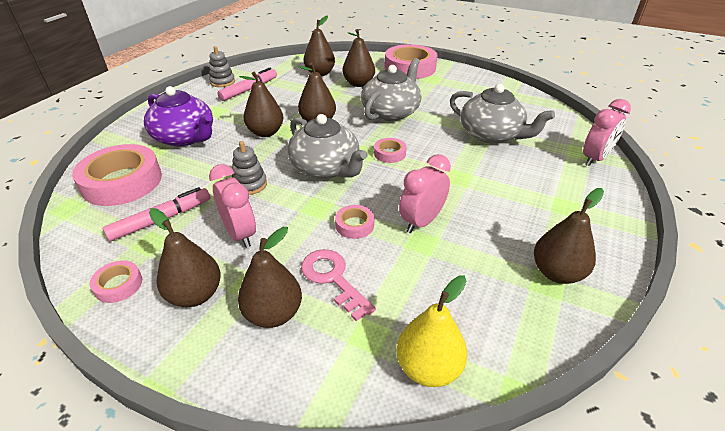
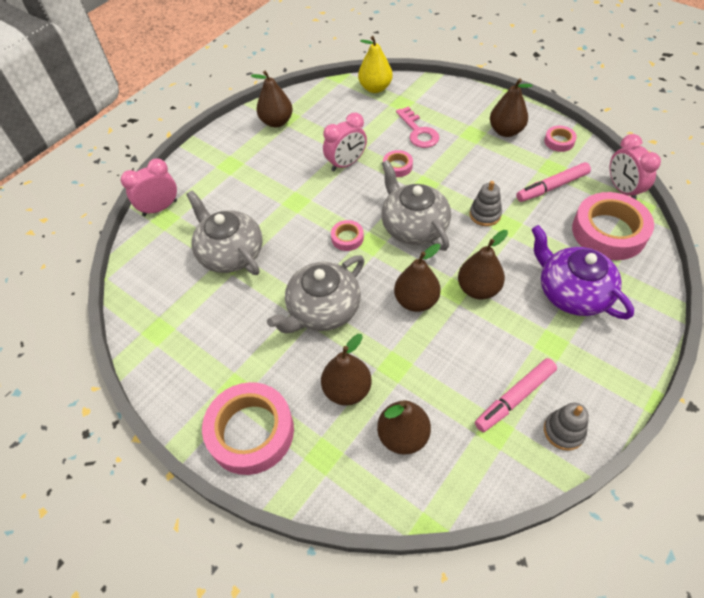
camera: 165 degrees left, 15 degrees up
pink clock [209,164,256,248] -> pink clock moved to [610,134,661,199]
brown pear [238,227,302,328] -> none

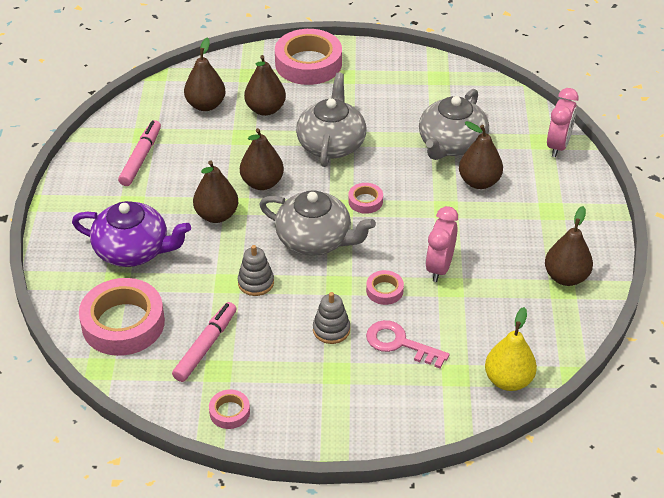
camera: 140 degrees right, 10 degrees down
grey teapot [186,190,263,275] -> grey teapot turned 105 degrees clockwise [419,89,489,160]
brown pear [490,79,533,137] -> brown pear moved to [459,121,503,189]
grey stacking toy [544,402,589,451] -> grey stacking toy moved to [313,292,350,344]
pink clock [610,134,661,199] -> none

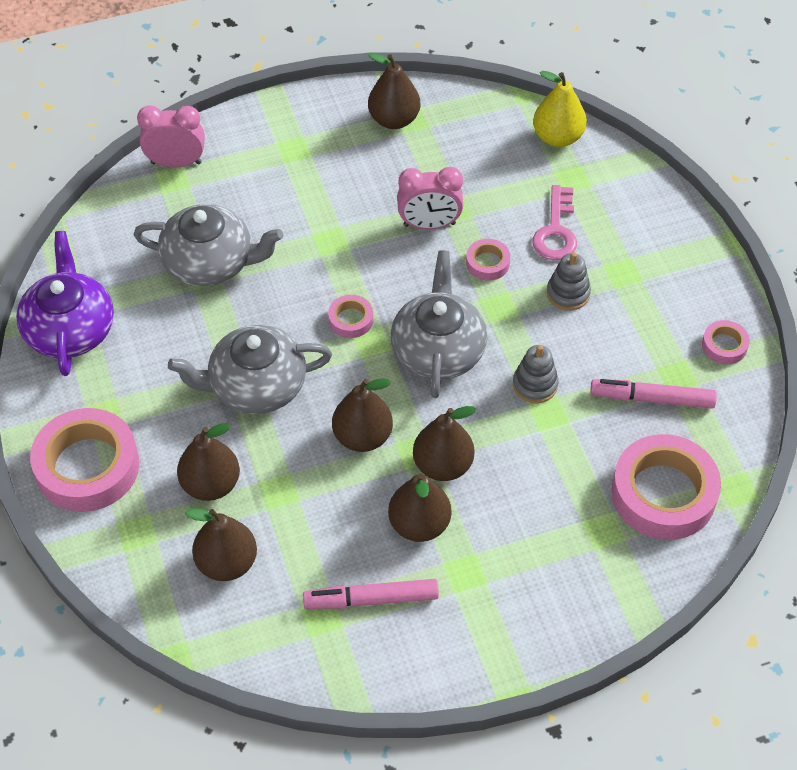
camera: 110 degrees left, 10 degrees up
purple teapot [72,201,191,267] -> purple teapot moved to [16,231,114,376]
brown pear [459,121,503,189] -> brown pear moved to [388,473,451,542]

